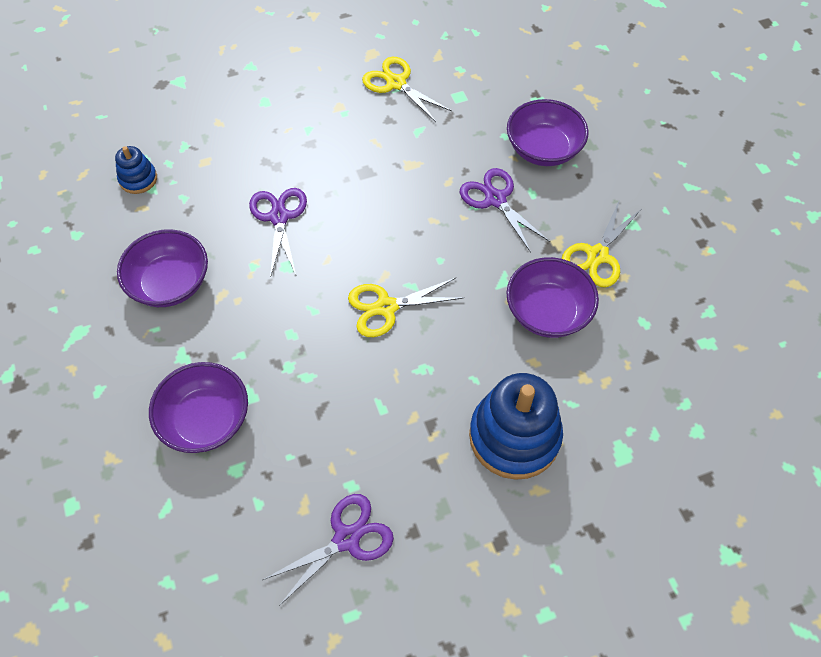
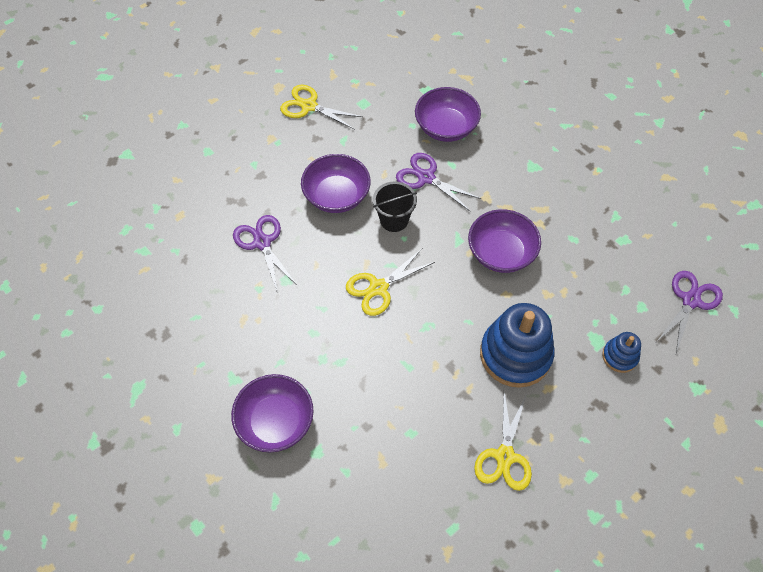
camera: 20 degrees left, 0 degrees up
blue stacking toy [115,146,157,194] -> blue stacking toy moved to [602,332,641,373]
purple bowl [117,229,208,307] -> purple bowl moved to [301,154,371,213]
purple scissors [263,494,394,606] -> purple scissors moved to [657,271,723,353]
yellow scissors [562,199,641,288] -> yellow scissors moved to [474,391,532,491]
none -> black bucket [373,181,417,232]

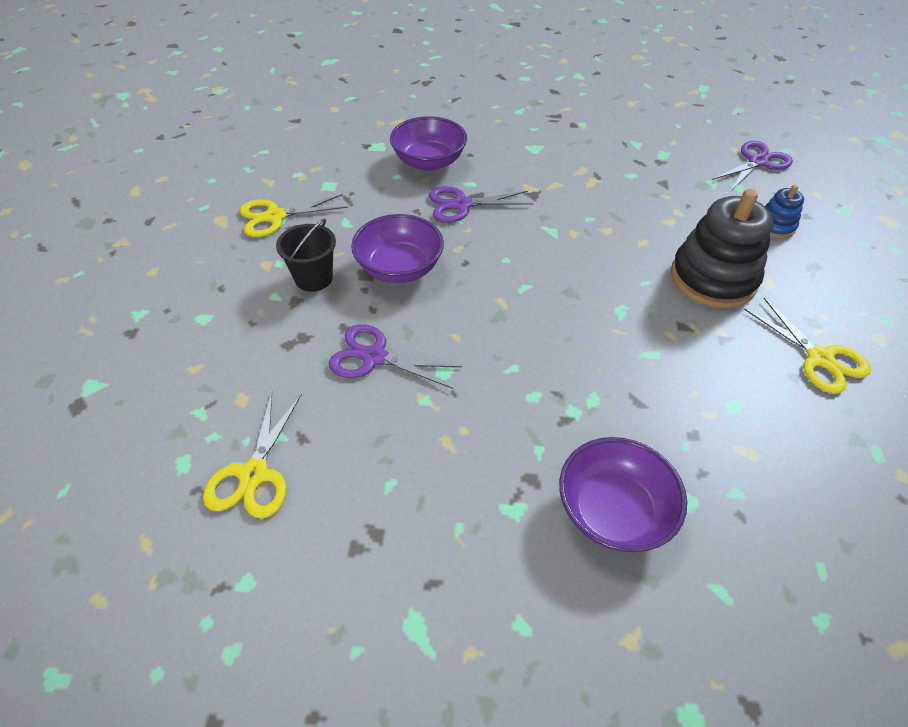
camera: 45 degrees left, 10 degrees down
yellow scissors [346,249,435,316] -> yellow scissors moved to [203,392,302,519]
black bucket [373,181,417,232] -> black bucket moved to [276,218,336,292]
purple bowl [468,209,541,273] -> none
blue stacking toy [480,303,554,388] -> black stacking toy [671,189,773,308]
purple scissors [657,271,723,353] -> purple scissors turned 60 degrees clockwise [712,141,793,191]

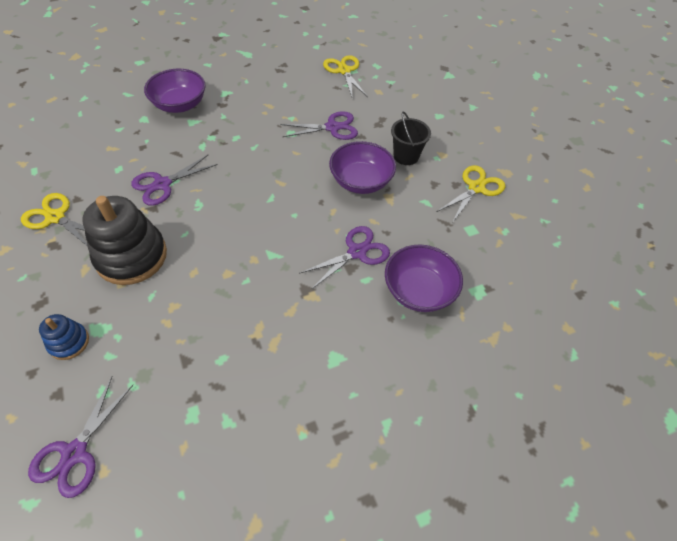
camera: 150 degrees right, 5 degrees up
none -> purple scissors [131,155,218,206]

